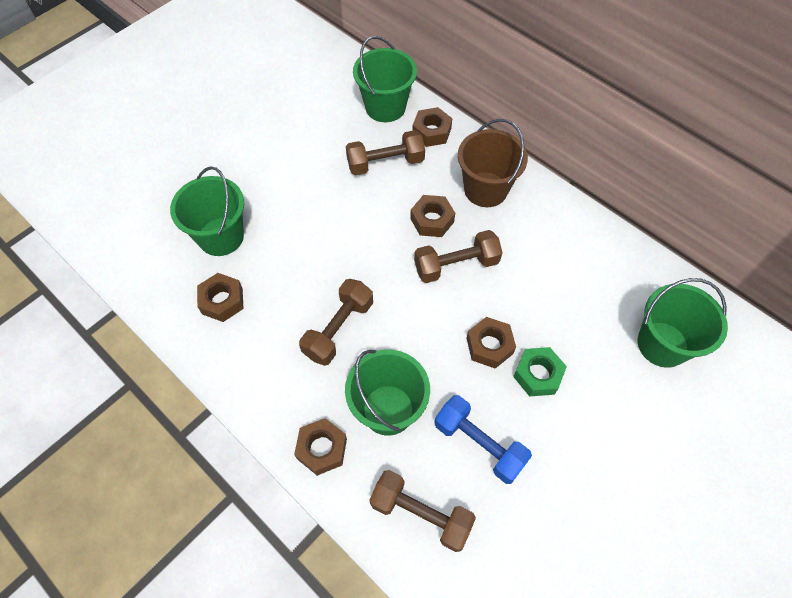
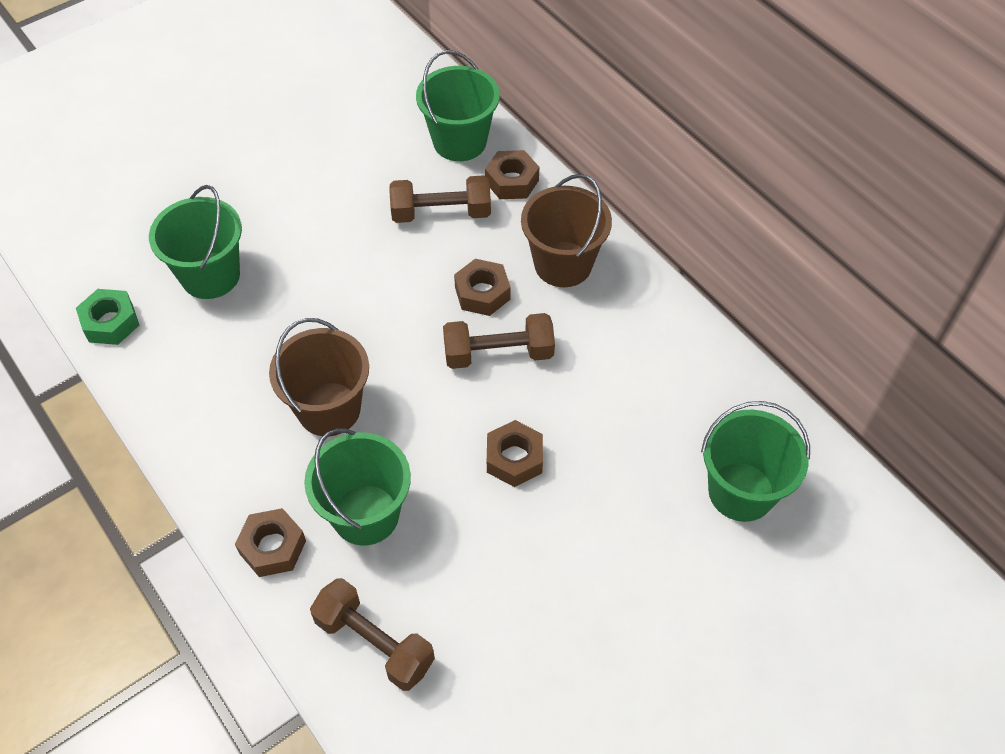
camera: 10 degrees right, 5 degrees down
brown nut [197,273,244,322] -> none
brown dumbbell [299,279,373,366] -> brown bucket [269,318,369,436]
blue dumbbell [434,395,532,484] -> none
green nut [513,347,567,397] -> green nut moved to [76,289,139,345]

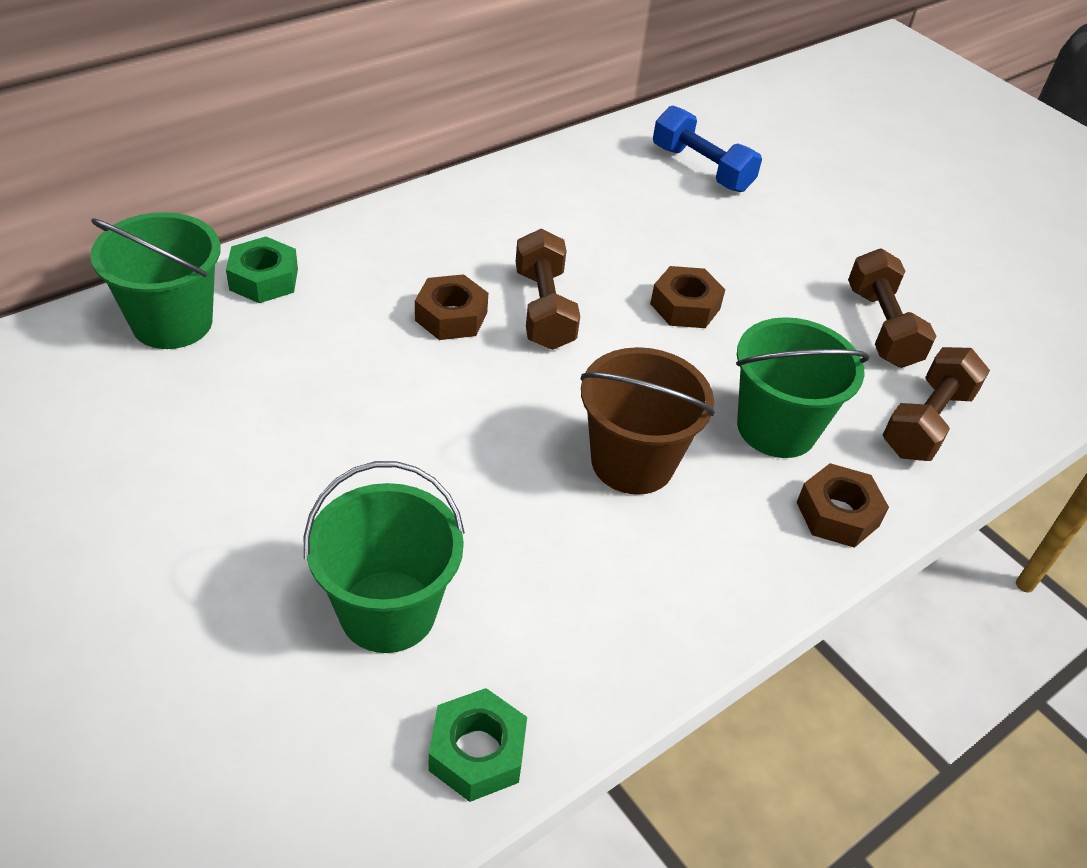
camera: 95 degrees left, 10 degrees down
brown dumbbell [389,175,491,223] -> brown dumbbell moved to [848,249,936,368]
brown nut [485,150,539,199] -> green nut [226,237,298,303]
brown bucket [521,174,612,287] -> none
green bucket [701,401,810,522] -> blue dumbbell [653,106,762,192]

